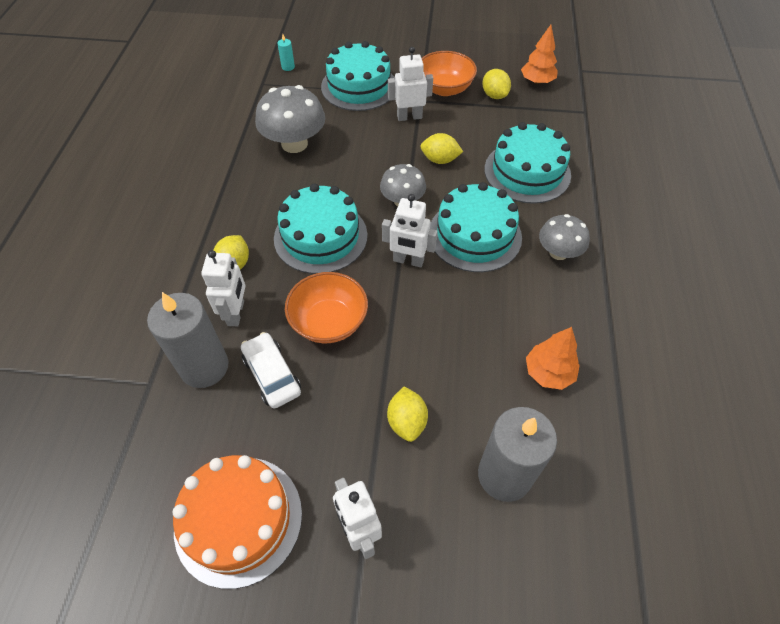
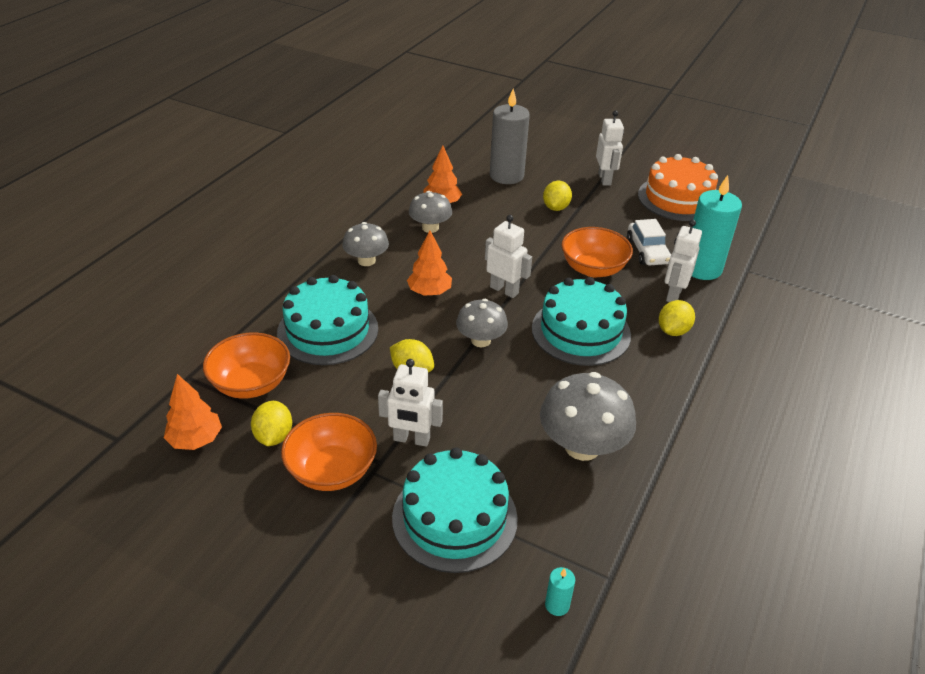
camera: 160 degrees left, 15 degrees down
grey candle [147,292,229,388] -> turquoise candle [692,175,742,280]
turquoise cake [430,182,522,272] -> orange tree [407,230,452,296]
none -> orange bowl [203,333,290,399]
none -> grey mushroom [409,191,452,233]

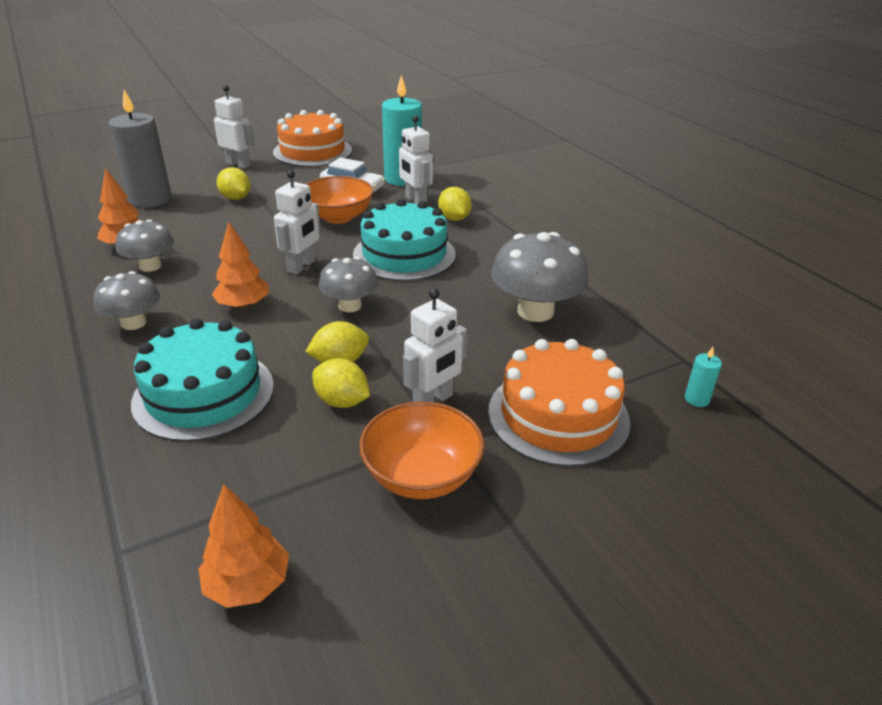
camera: 55 degrees left, 5 degrees down
orange bowl [203,333,290,399] -> none
yellow lemon [251,401,292,446] -> yellow lemon moved to [312,358,370,408]
turquoise cake [392,447,518,573] -> orange cake [488,339,631,467]
white robot [485,215,532,298] -> white robot turned 135 degrees clockwise [274,170,320,274]

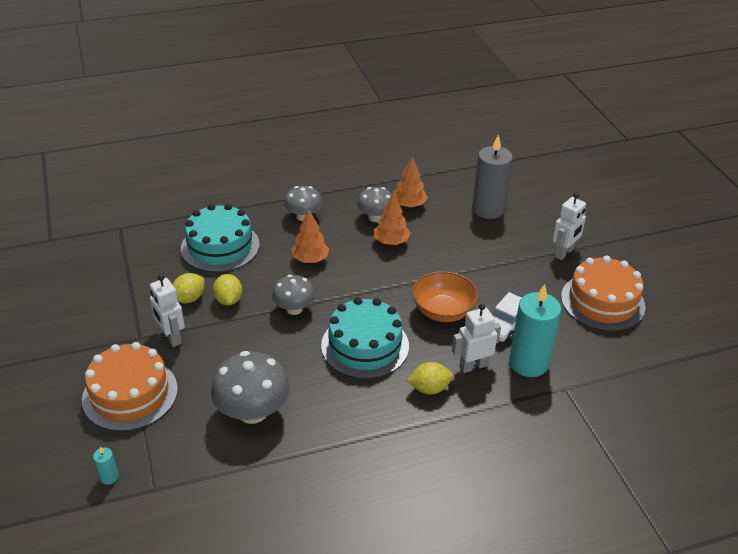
camera: 100 degrees right, 5 degrees up
orange tree [198,484,289,608] -> orange tree moved to [374,192,410,245]
yellow lemon [217,167,250,200] -> none
white robot [274,170,320,274] -> none
orange bowl [359,402,484,499] -> none

